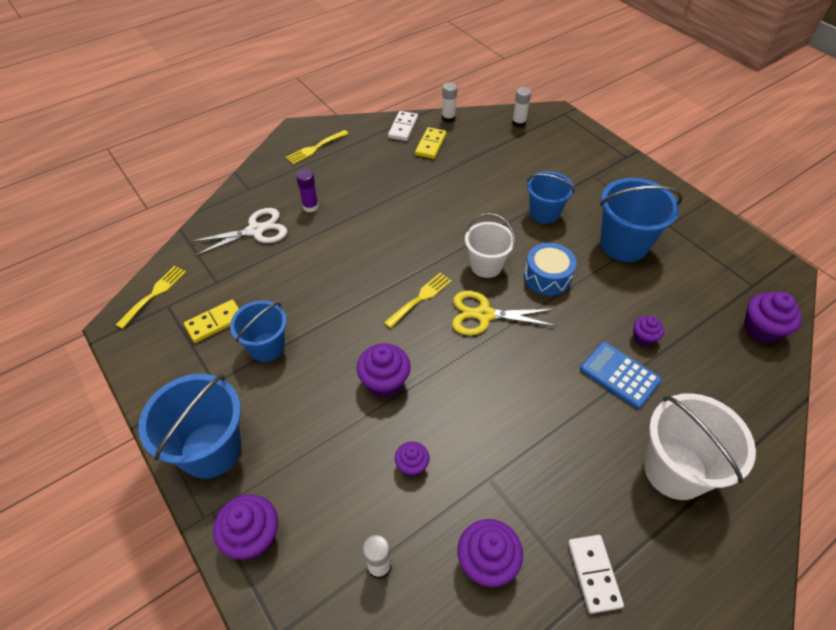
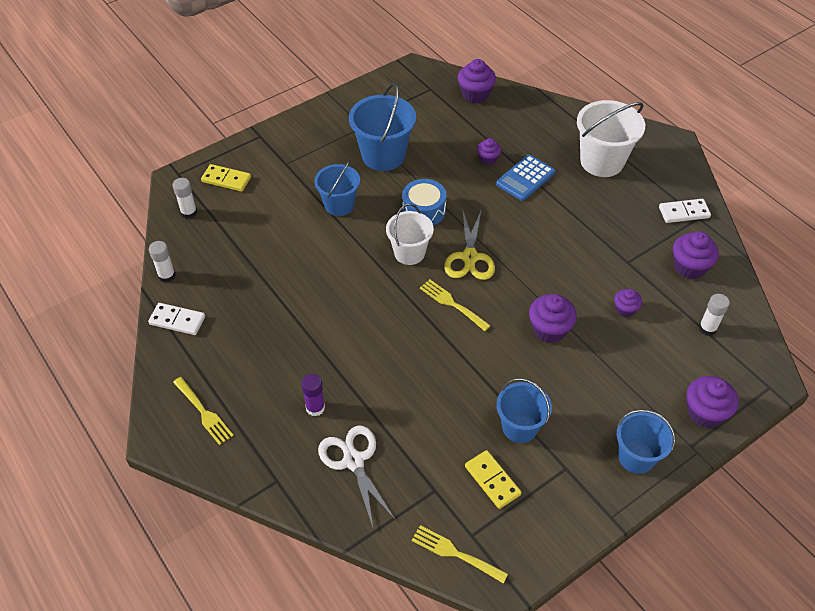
camera: 90 degrees left, 0 degrees up
blue bucket [138,374,241,479] -> blue bucket [617,409,675,474], size x0.66
yellow domino [415,127,447,159] -> yellow domino moved to [201,164,251,192]

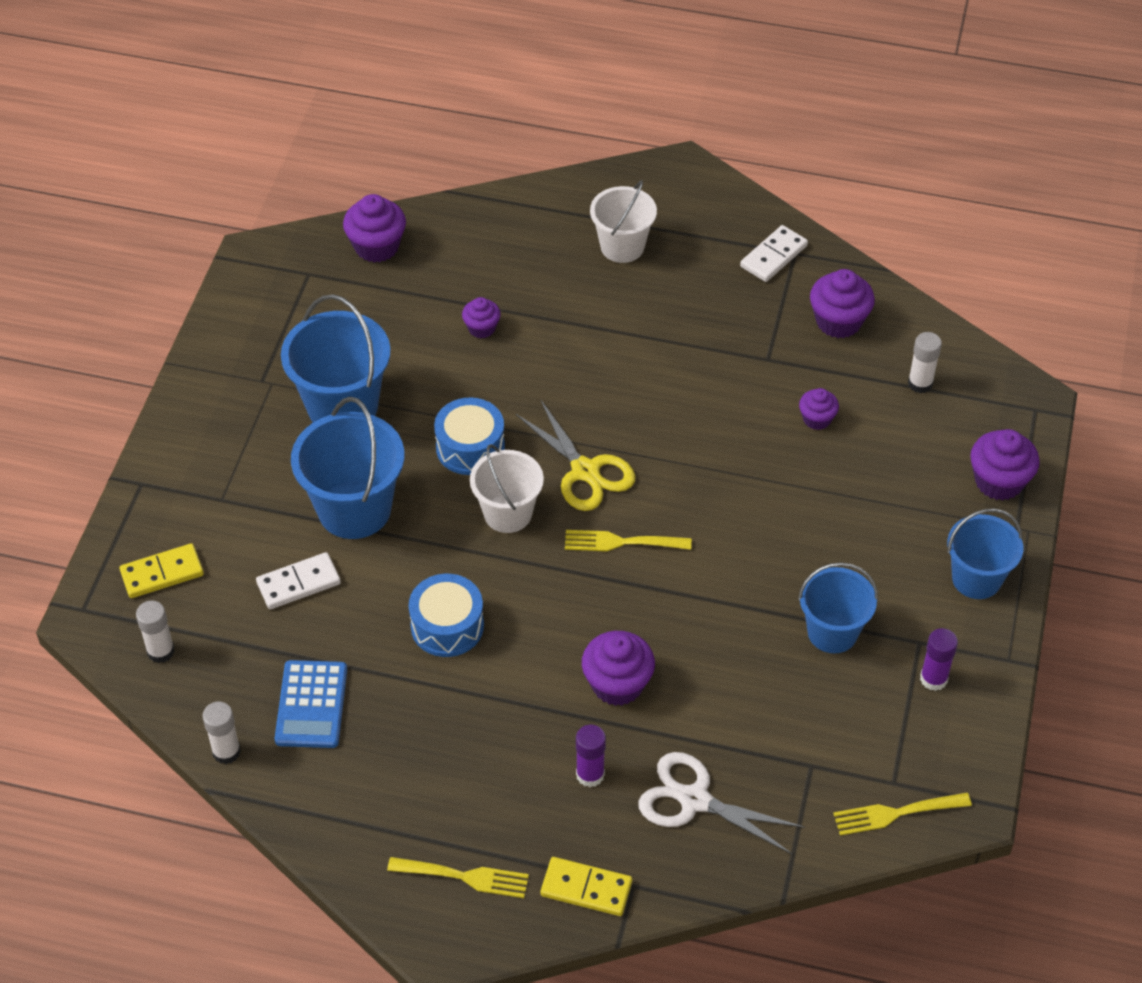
camera: 40 degrees left, 0 degrees up
white domino [148,303,205,335] -> white domino moved to [256,552,341,609]
blue bucket [314,160,360,216] -> blue bucket [291,397,404,539], size x1.52
yellow domino [465,450,522,509] -> yellow domino moved to [541,857,632,916]
blue calculator [496,155,555,201] -> blue calculator moved to [275,660,347,748]
purple cupcake [529,294,577,343] -> purple cupcake moved to [582,631,655,706]
white bucket [577,100,645,177] -> white bucket [590,180,657,263], size x0.66
none -> blue drum [409,574,484,657]
none -> purple glue stick [920,628,958,691]

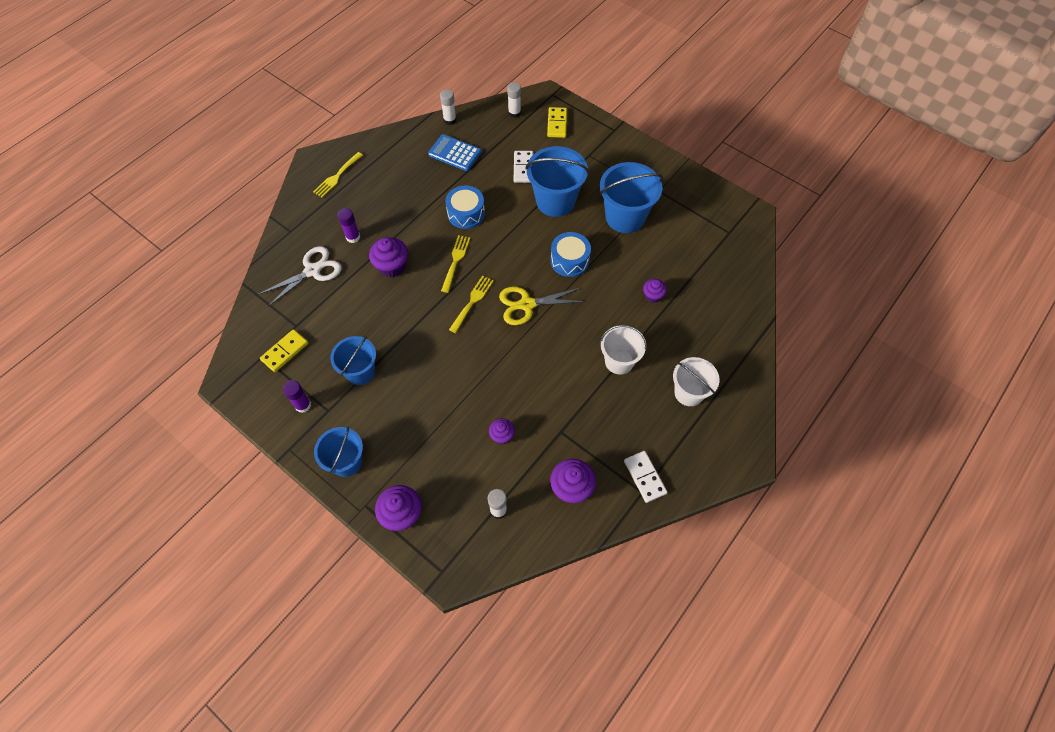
camera: 115 degrees right, 10 degrees up
purple cupcake [343,194,406,263] -> none
white bucket [470,444,544,533] -> white bucket moved to [600,325,647,375]
yellow domino [541,857,632,916] -> yellow domino moved to [260,329,308,372]
yellow fork [833,793,972,836] -> yellow fork moved to [441,235,470,293]

